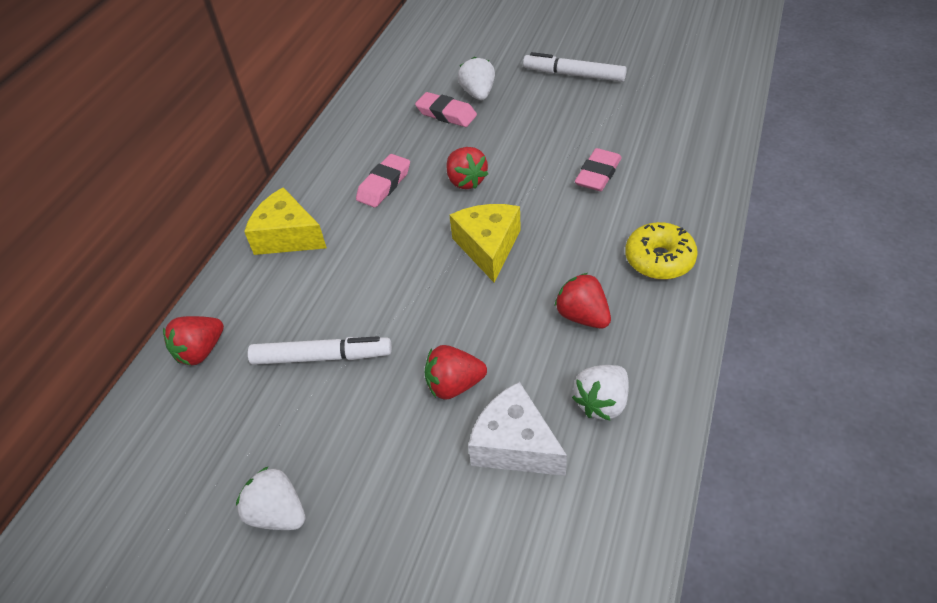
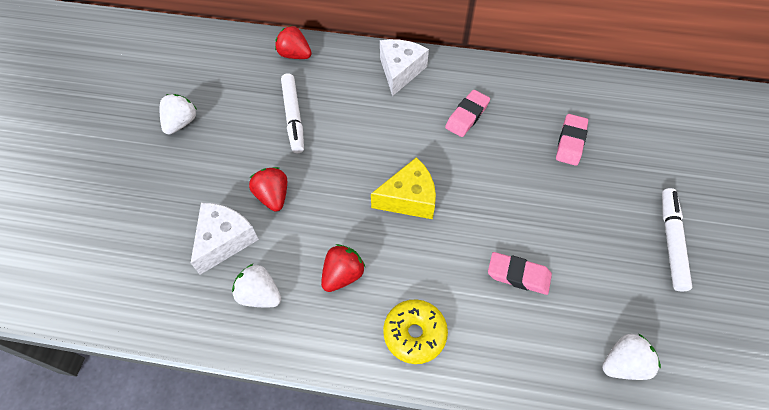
camera: 75 degrees right, 10 degrees up
yellow cheese [244,187,327,255] -> white cheese [380,39,429,96]
pink eraser [356,154,410,208] -> pink eraser turned 75 degrees counterclockwise [445,90,490,137]
red strawberry [446,147,488,189] -> none
white strawberry [458,56,495,100] -> white strawberry moved to [602,333,661,380]

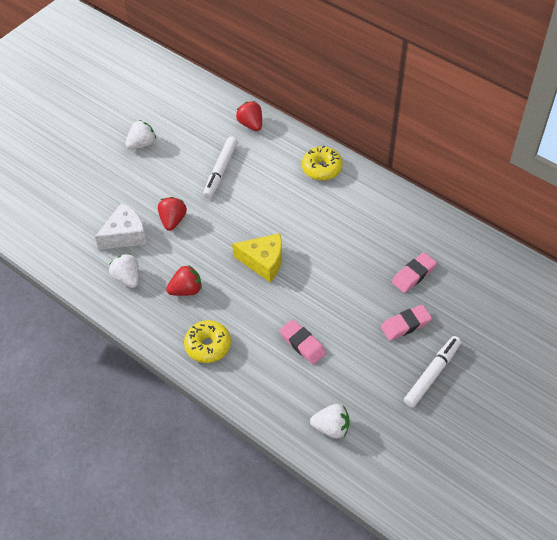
camera: 30 degrees right, 5 degrees down
white cheese [380,39,429,96] -> yellow donut [302,146,343,180]
pink eraser [445,90,490,137] -> pink eraser moved to [381,305,432,341]

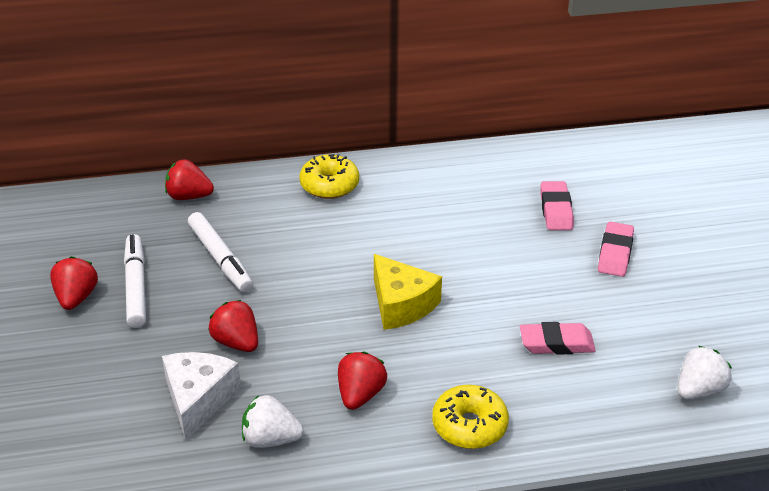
camera: 50 degrees left, 15 degrees down
white strawberry [125,120,156,149] -> red strawberry [50,256,98,310]
yellow cheese [232,233,282,282] -> yellow cheese turned 90 degrees clockwise [374,254,442,330]
white marker [404,336,461,408] -> white marker moved to [124,234,146,328]

